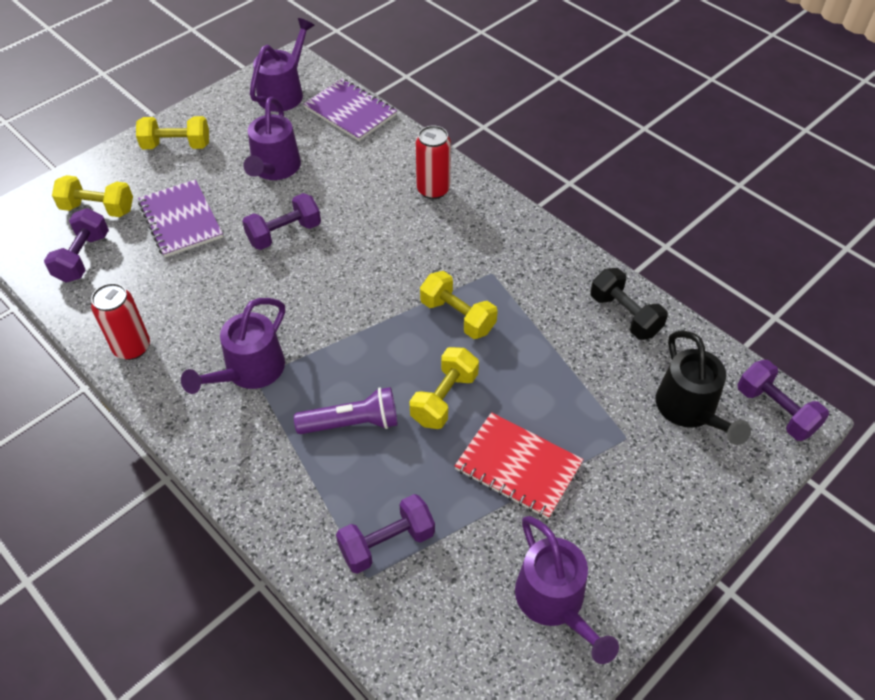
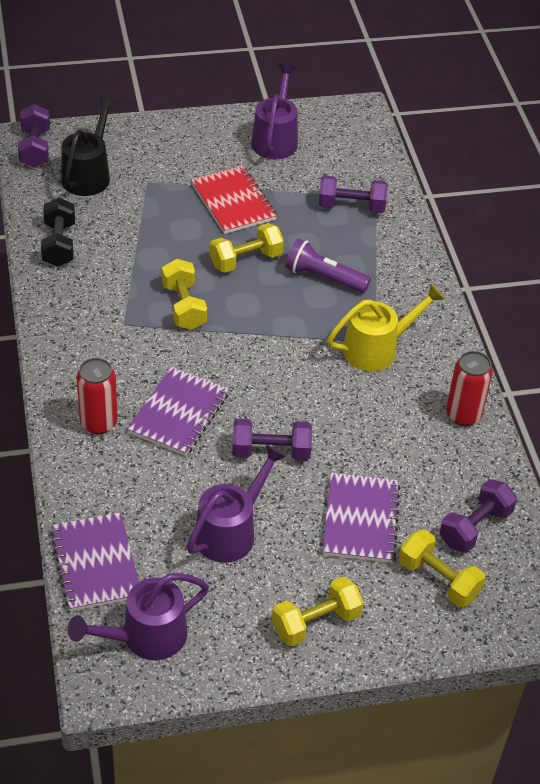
camera: 150 degrees left, 5 degrees down
yellow dumbbell [136,116,209,149] -> yellow dumbbell turned 60 degrees counterclockwise [272,577,363,646]
purple watering can [181,298,285,394] -> yellow watering can [327,284,445,371]
none -> purple notebook [127,367,229,456]

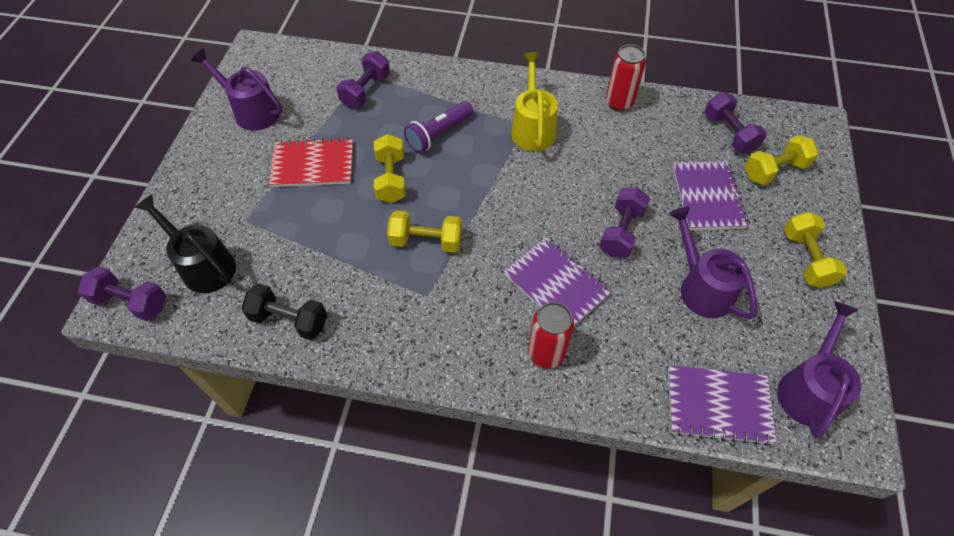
camera: 65 degrees left, 10 degrees up
purple watering can [68,573,209,660] -> purple watering can turned 150 degrees counterclockwise [777,301,861,438]
purple notebook [323,473,400,563] -> purple notebook turned 60 degrees clockwise [672,161,748,230]

